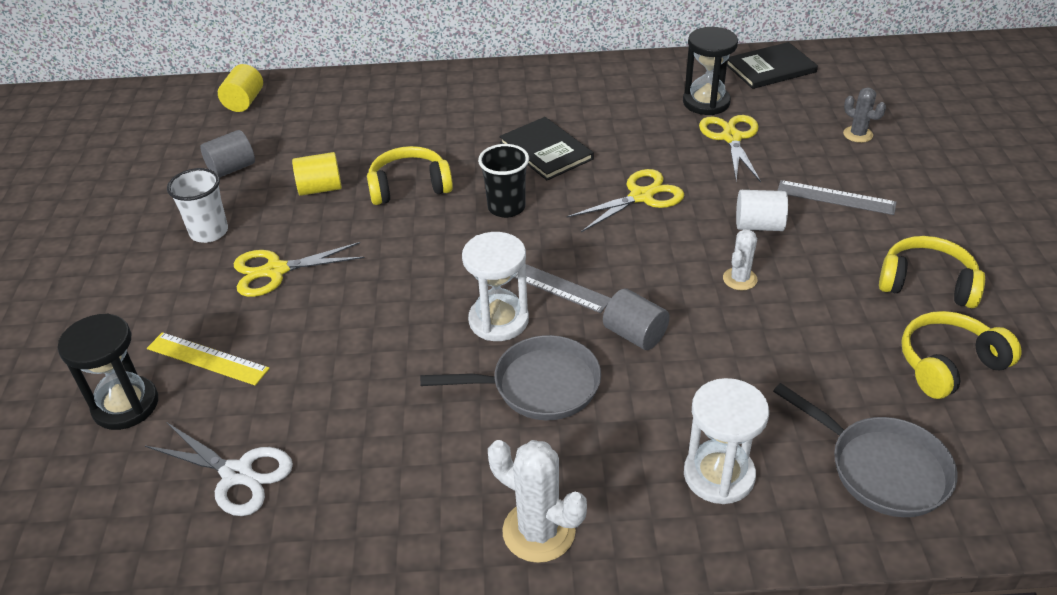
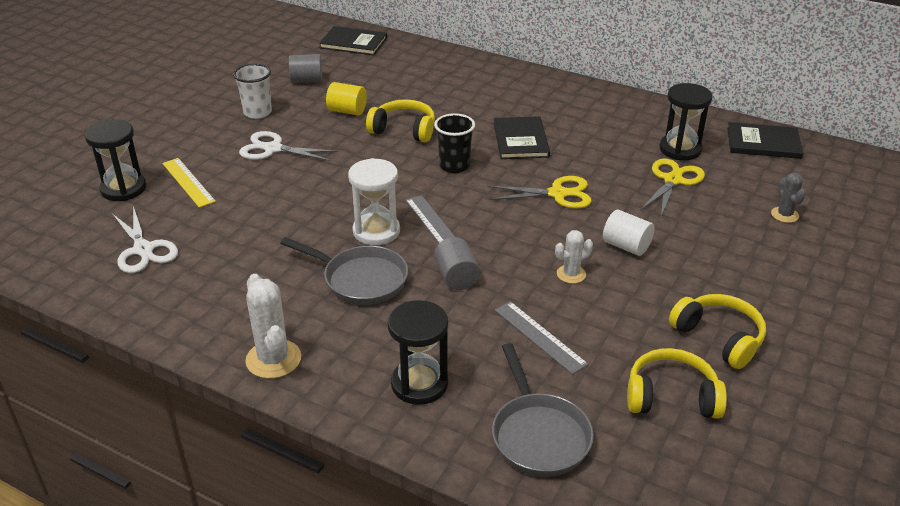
camera: 30 degrees right, 5 degrees down
yellow cylinder [218,64,263,112] -> black book [319,26,387,55]
yellow scissors [234,242,365,297] -> white scissors [239,131,338,161]
white hourglass [684,378,769,504] -> black hourglass [388,300,448,405]
grey ruler [777,180,897,215] -> grey ruler moved to [495,301,589,375]

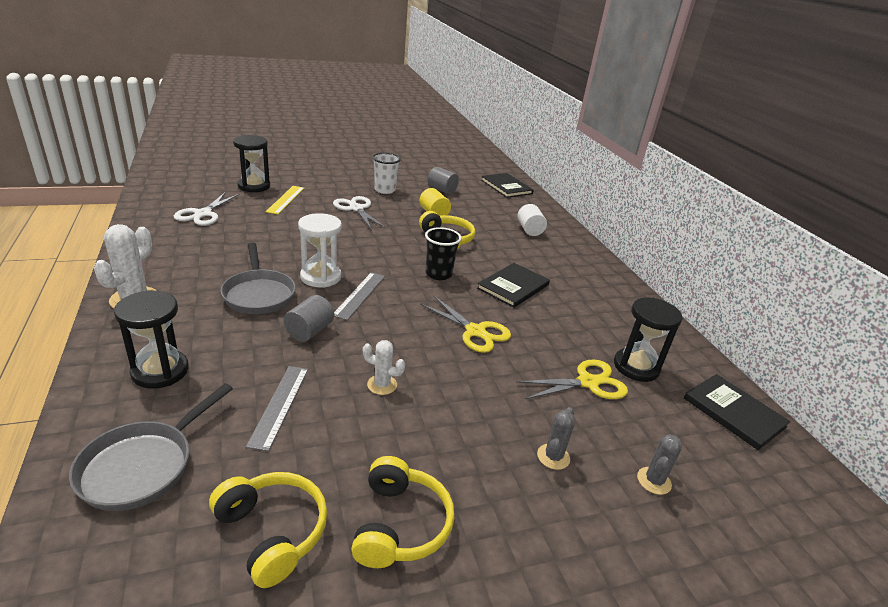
camera: 40 degrees right, 5 degrees down
white cylinder [603,210,655,256] -> white cylinder moved to [517,204,547,236]
none -> grey cactus [537,407,575,470]

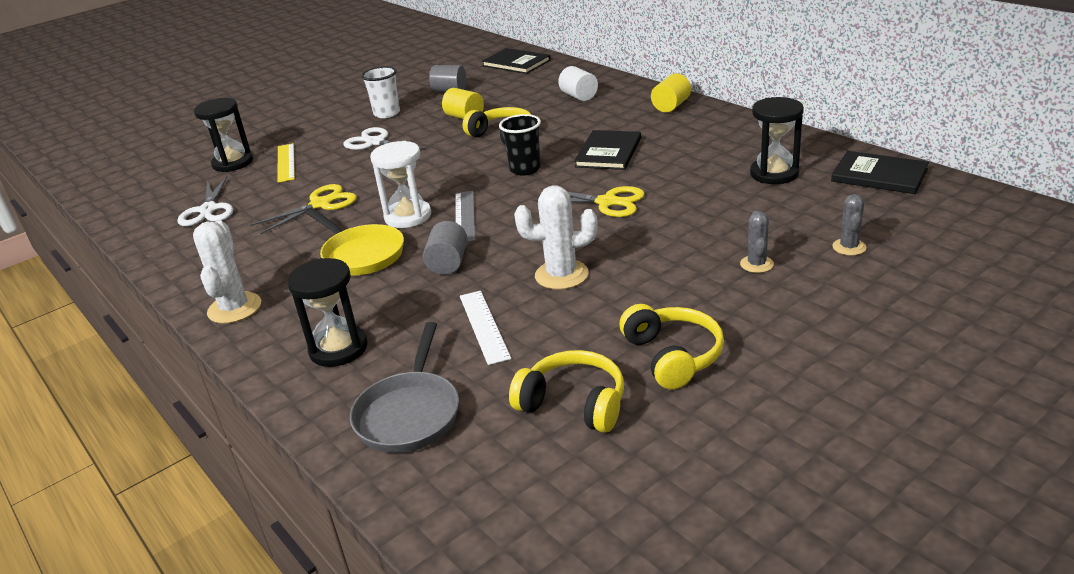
camera: 15 degrees left, 0 degrees up
grey pan [221,242,296,314] -> yellow pan [307,209,404,275]
grey ruler [246,366,308,451] -> white ruler [460,291,511,365]
white cactus [363,340,405,395] -> white cactus [514,185,598,290], size x1.69
yellow scissors [516,359,628,399] -> yellow scissors moved to [250,184,357,234]
none -> yellow cylinder [651,73,691,112]

